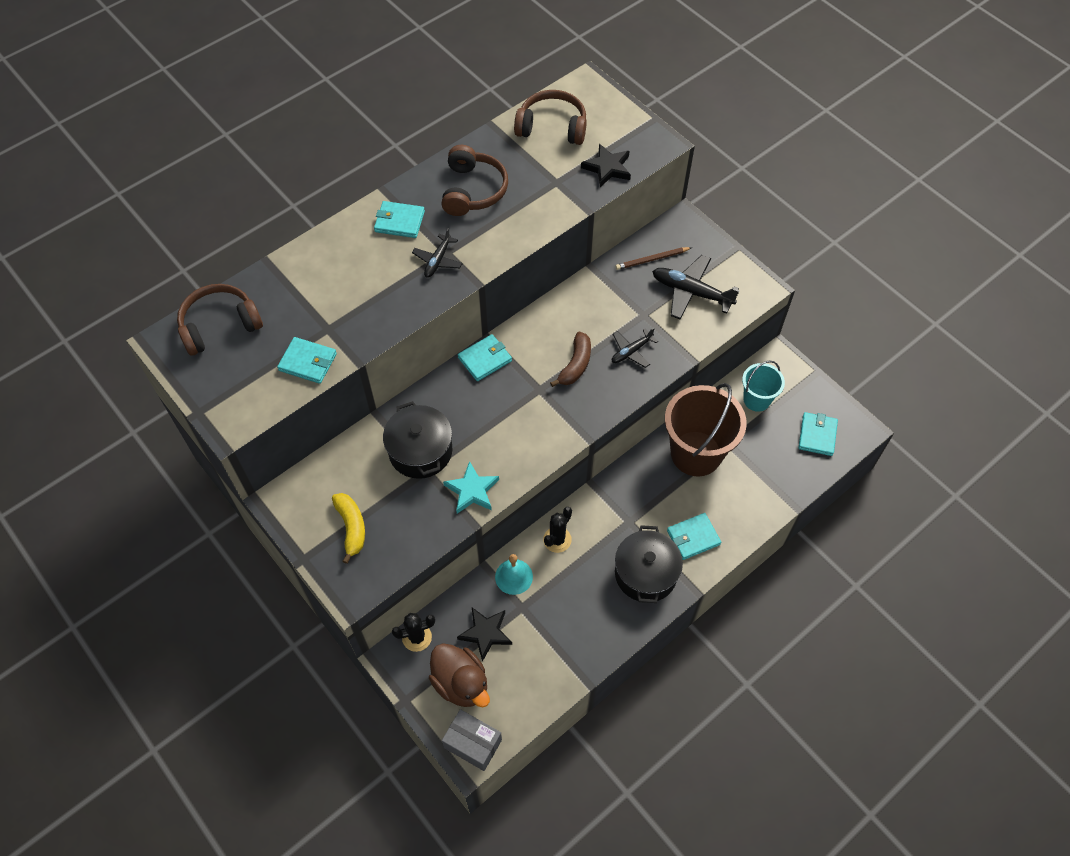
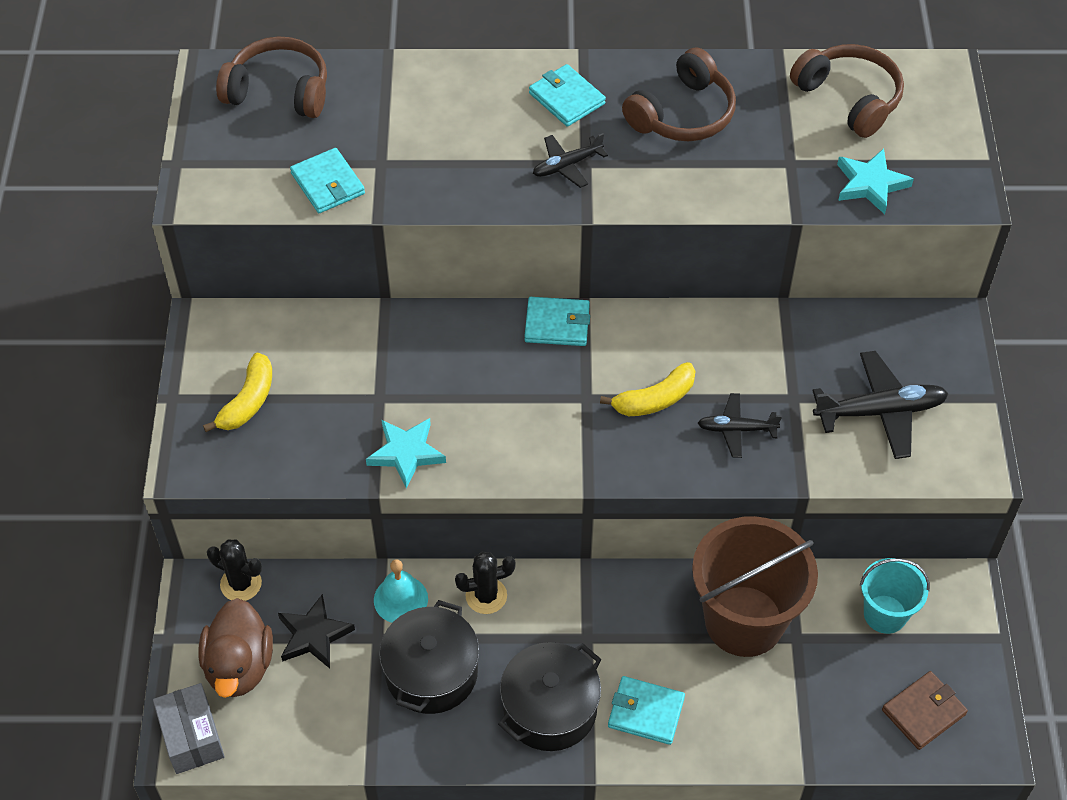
camera: 40 degrees right, 5 degrees down
black pot [383,401,452,479] -> black pot moved to [379,600,479,714]
brown banana [550,332,591,387] -> yellow banana [600,362,696,416]
black star [581,144,631,187] -> turquoise star [837,149,914,214]
brown pencil [615,247,692,270] -> none
black plane [652,255,740,320] -> black plane turned 105 degrees clockwise [812,351,948,459]
turquoise wallet [798,412,838,456] -> brown wallet [882,671,968,750]

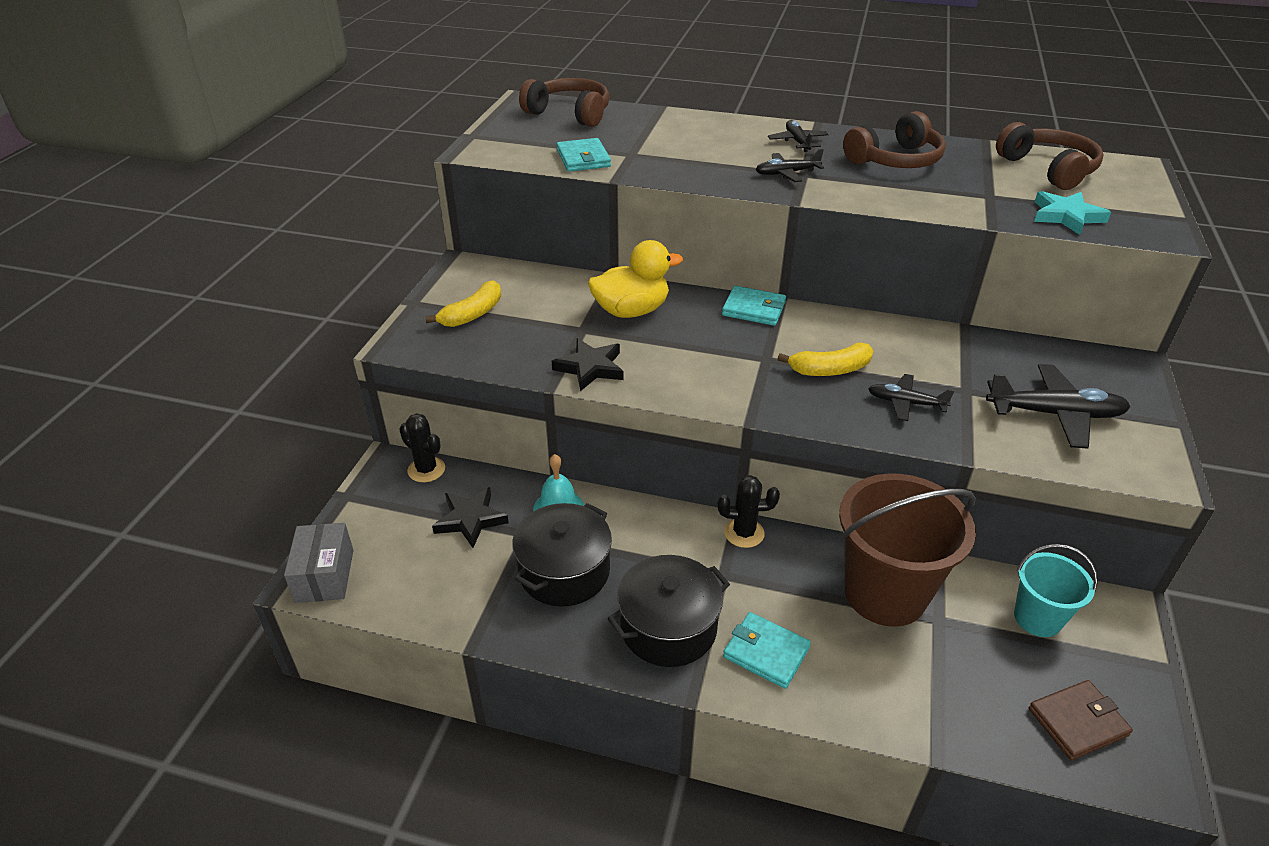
camera: 15 degrees right, 15 degrees down
brown duck [198,598,273,698] -> none
turquoise star [366,418,446,489] -> black star [552,338,623,391]
black cactus [455,552,516,614] -> black cactus moved to [718,475,780,548]
turquoise wallet [529,64,606,127] -> black plane [768,120,829,152]
none -> yellow duck [588,240,683,318]

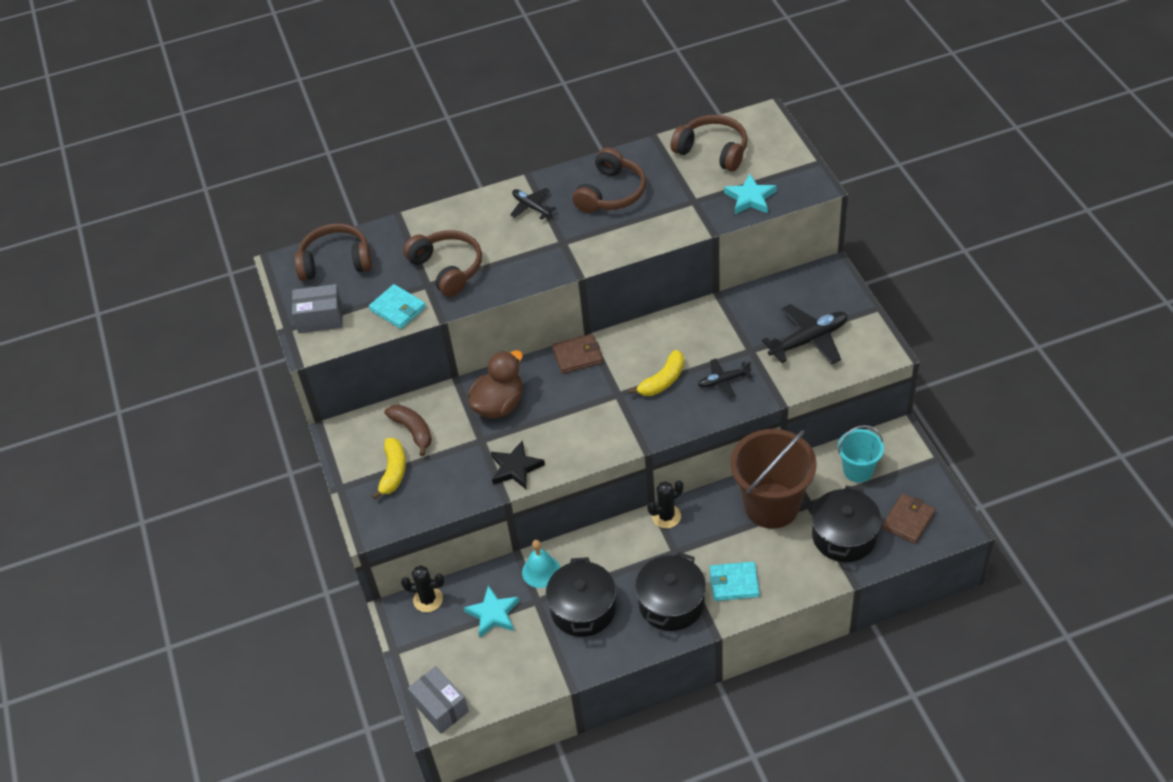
camera: 30 degrees left, 10 degrees up
black star [432,487,509,548] -> turquoise star [464,586,519,638]
yellow duck [588,240,683,318] -> brown duck [468,350,523,418]
turquoise wallet [722,286,786,326] -> brown wallet [552,334,603,374]
black plane [755,149,824,182] -> none
none -> grey box [292,284,343,333]
none -> brown banana [384,405,432,456]
none -> brown headphones [403,230,482,297]
none -> black pot [811,485,881,562]

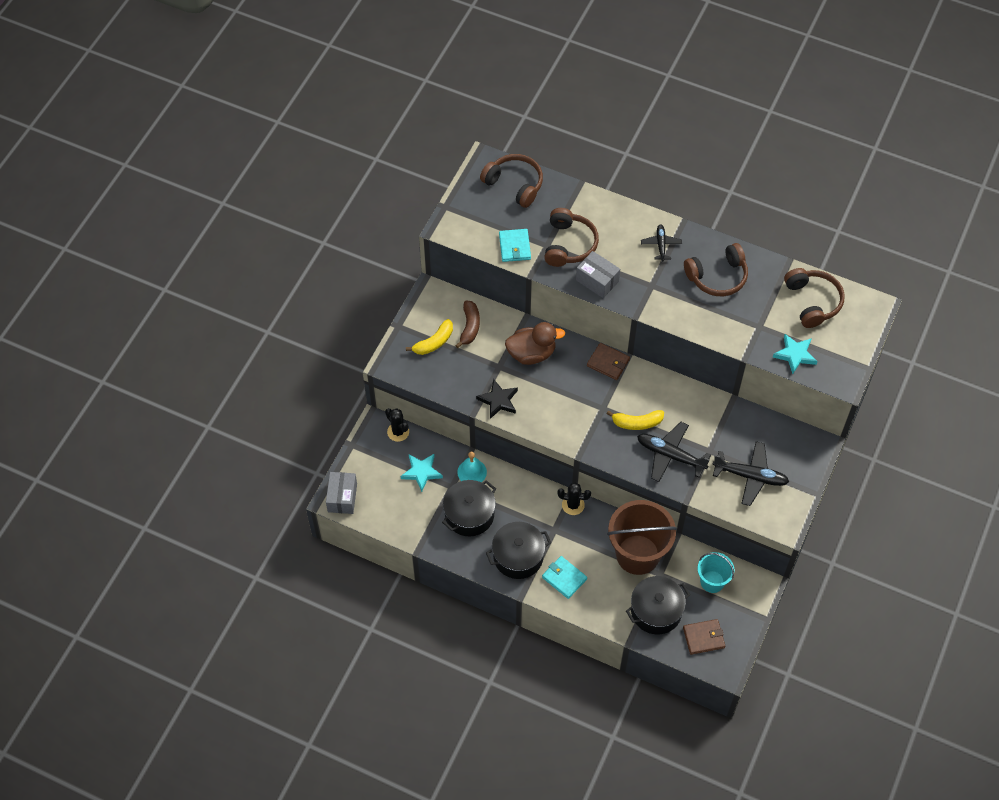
camera: 40 degrees right, 10 degrees up
grey box [292,284,343,333] -> grey box moved to [576,251,620,298]
black plane [698,358,753,398] -> black plane [637,422,711,482], size x1.70

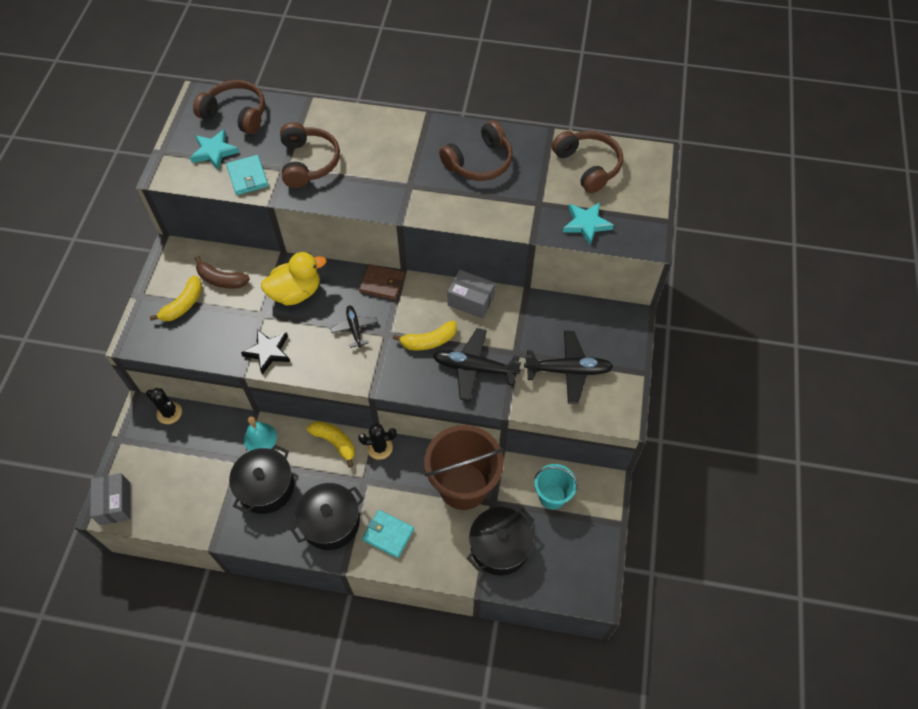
camera: 15 degrees left, 0 degrees up
turquoise star [401,454,443,492] -> turquoise star moved to [190,130,239,170]
brown banana [455,300,480,348] -> brown banana turned 120 degrees clockwise [195,256,250,288]
brown duck [505,322,565,365] -> yellow duck [261,252,326,306]
grey box [576,251,620,298] -> grey box moved to [448,270,495,319]
black plane [641,224,682,261] -> black plane moved to [330,305,378,348]
brown wallet [683,619,725,655] -> none
none -> yellow banana [307,421,355,468]

